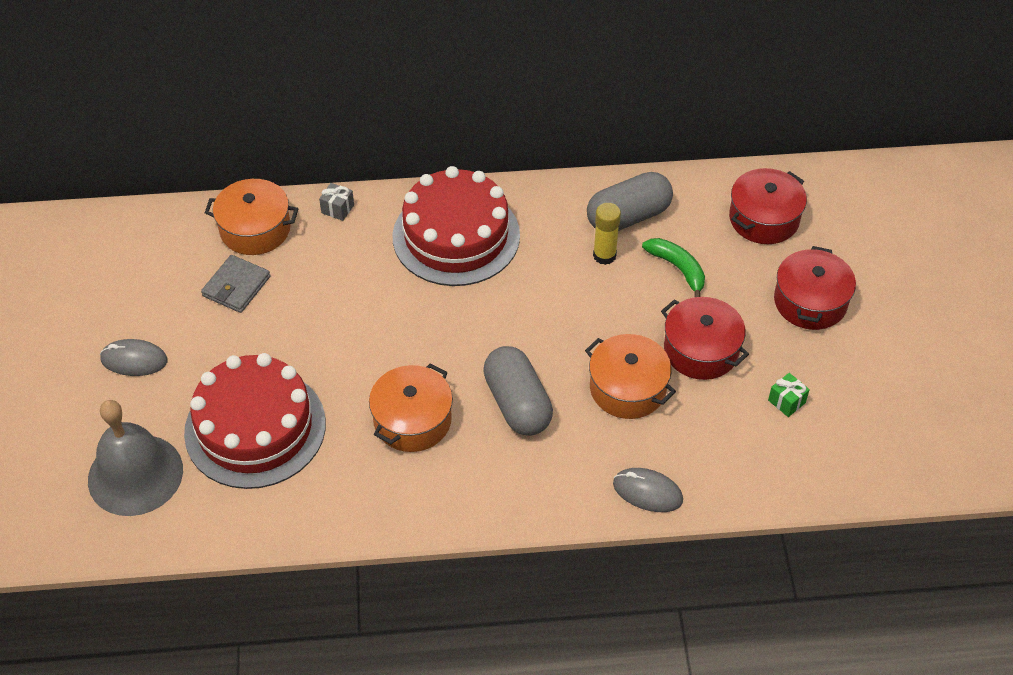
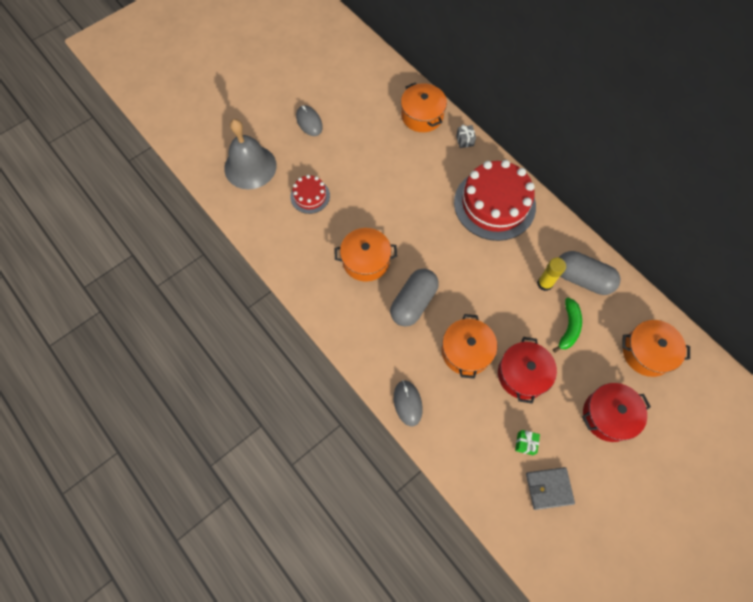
camera: 55 degrees right, 15 degrees up
red cake [184,353,326,489] -> red cake [290,175,330,214], size x0.49
grey wallet [201,255,270,313] -> grey wallet moved to [526,467,575,510]
red pot [729,168,807,244] -> orange pot [622,320,690,377]

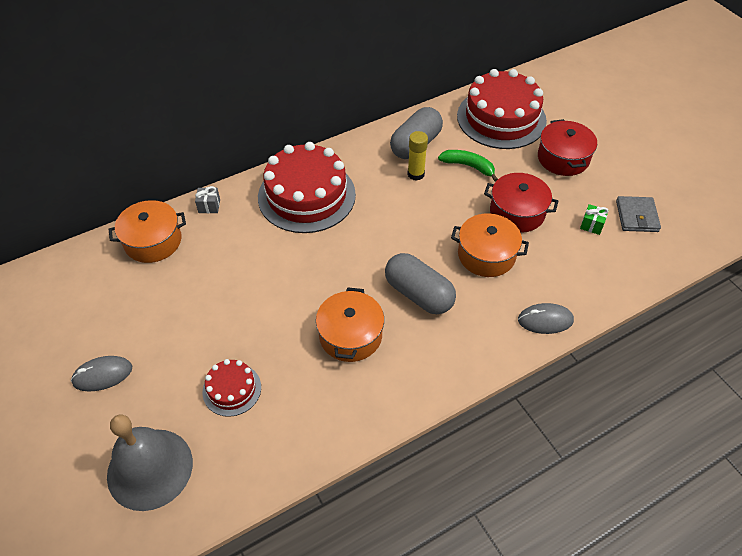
camera: 80 degrees left, 15 degrees down
orange pot [622,320,690,377] -> red cake [457,69,547,149]

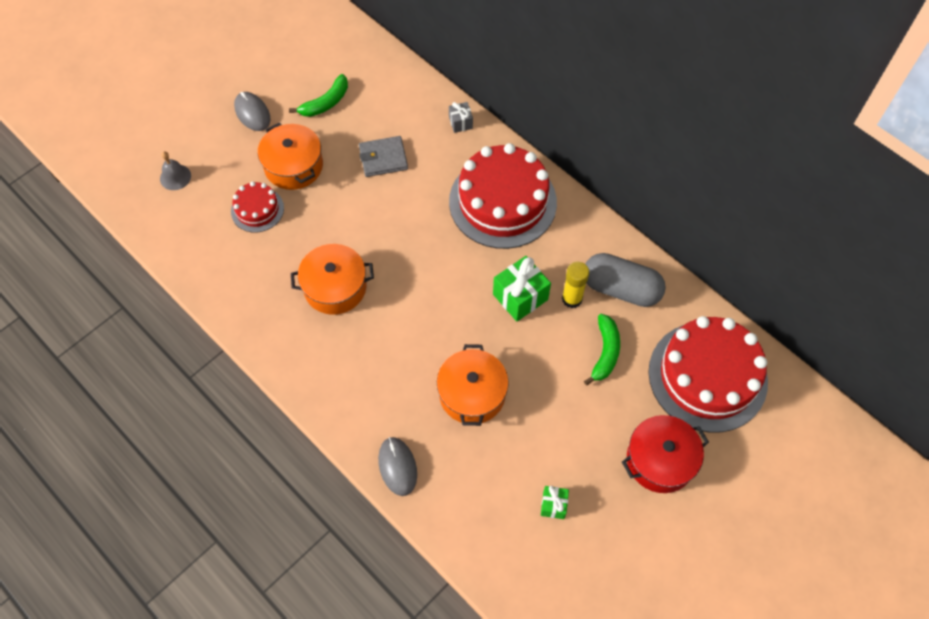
camera: 75 degrees right, 10 degrees up
grey bell [107,415,193,511] -> grey bell [160,151,191,190], size x0.44
orange pot [109,200,186,263] -> orange pot moved to [258,123,323,190]
grey capsule [385,253,456,314] -> none
red pot [484,173,558,233] -> none
grey wallet [616,196,661,232] -> grey wallet moved to [359,136,408,177]
none -> green banana [289,74,348,117]
none -> green gift [493,256,551,321]

